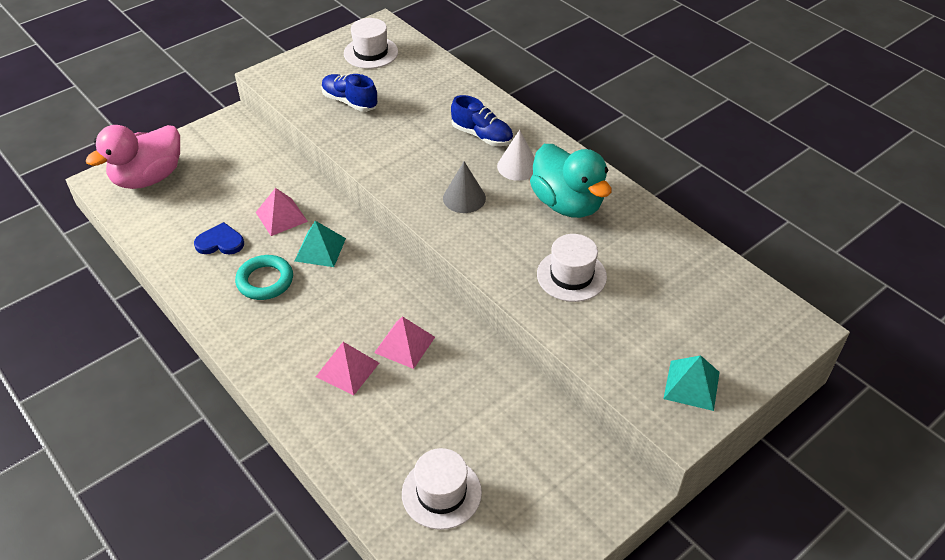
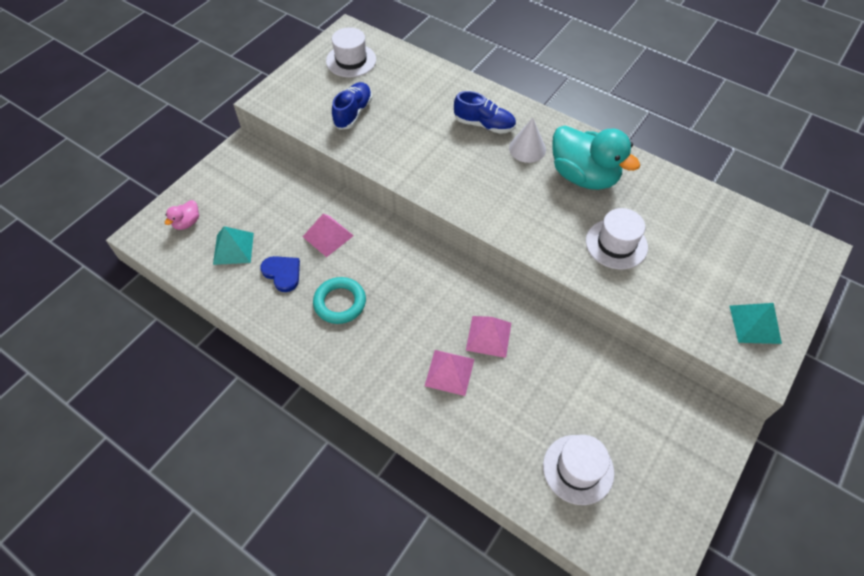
camera: 15 degrees left, 10 degrees up
pink duck [86,125,180,189] -> pink duck [165,200,199,230], size x0.43
blue heart [194,222,244,255] -> blue heart turned 60 degrees clockwise [260,256,300,292]
turquoise pyramid [295,221,346,267] -> turquoise pyramid moved to [213,226,254,265]
blue shoe [321,74,378,112] -> blue shoe turned 90 degrees clockwise [332,82,372,130]
grey cone [443,162,486,213] -> none

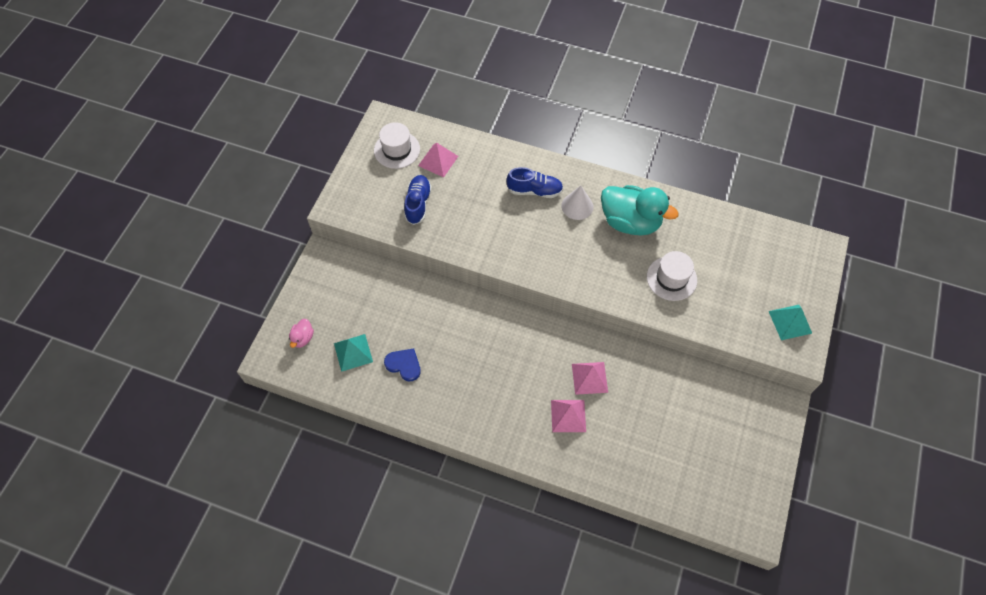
camera: 15 degrees left, 5 degrees up
pink pyramid [303,214,354,257] -> pink pyramid moved to [418,142,458,177]
turquoise ring [313,277,366,324] -> none
white hat [543,435,614,505] -> none

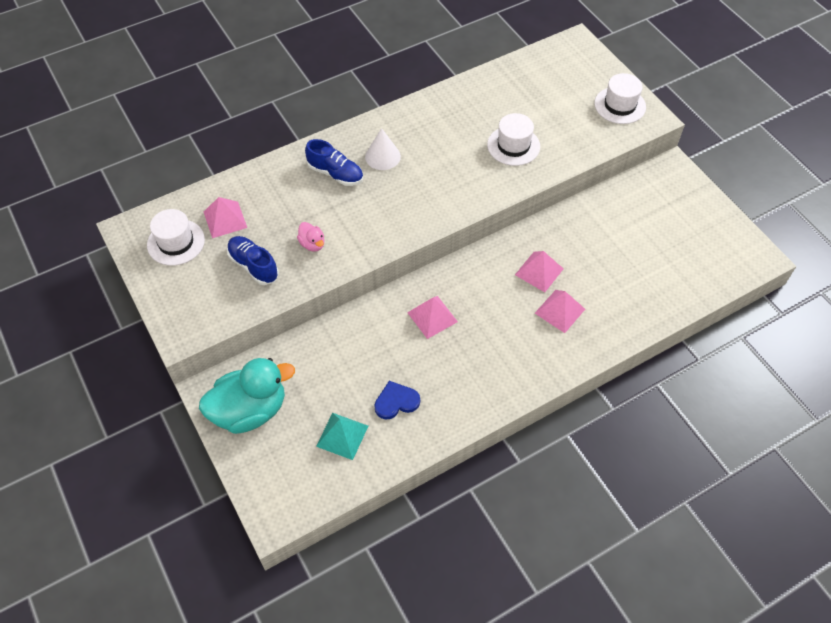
camera: 50 degrees left, 5 degrees down
pink duck [289,319,314,348] -> pink duck moved to [297,222,325,251]
blue shoe [506,167,563,198] -> blue shoe turned 75 degrees clockwise [305,139,363,186]
turquoise duck [601,185,679,236] -> turquoise duck moved to [199,358,295,434]
turquoise pyramid [769,305,812,340] -> white hat [594,73,646,124]
none -> pink pyramid [407,296,458,339]

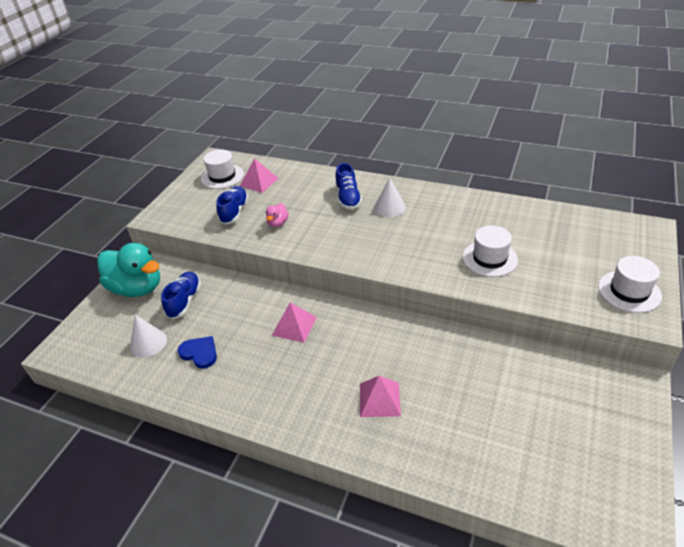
camera: 55 degrees right, 15 degrees down
turquoise pyramid [316,413,368,460] -> white cone [130,315,167,357]
pink pyramid [515,251,563,292] -> none
none -> blue shoe [161,272,201,319]

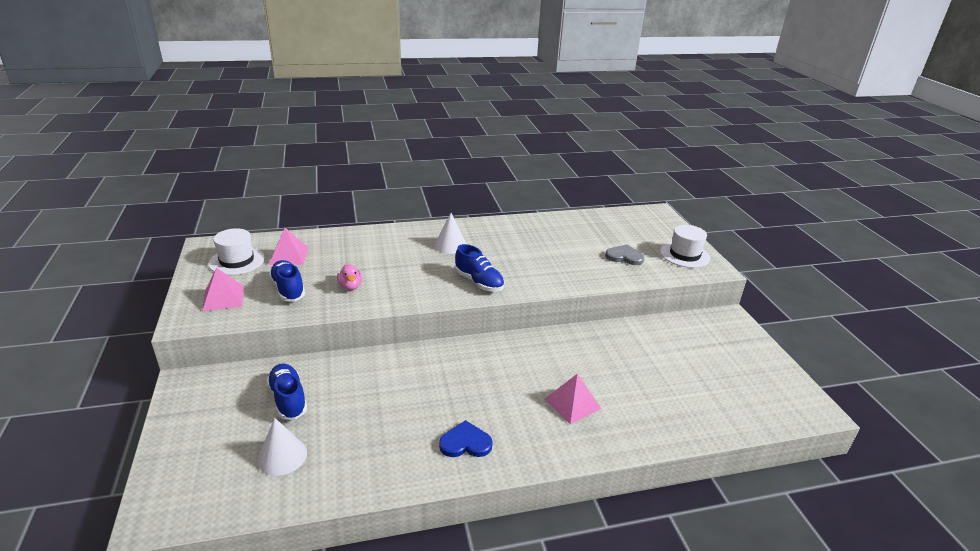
camera: 40 degrees left, 10 degrees down
turquoise duck [97,243,160,297] -> none
blue heart [177,336,217,369] -> blue heart moved to [439,420,493,457]
pink pyramid [272,302,317,343] -> pink pyramid moved to [202,268,244,311]
blue shoe [335,163,362,210] -> blue shoe moved to [455,244,504,292]
white hat [463,225,518,277] -> none
none -> grey heart [605,244,644,265]

